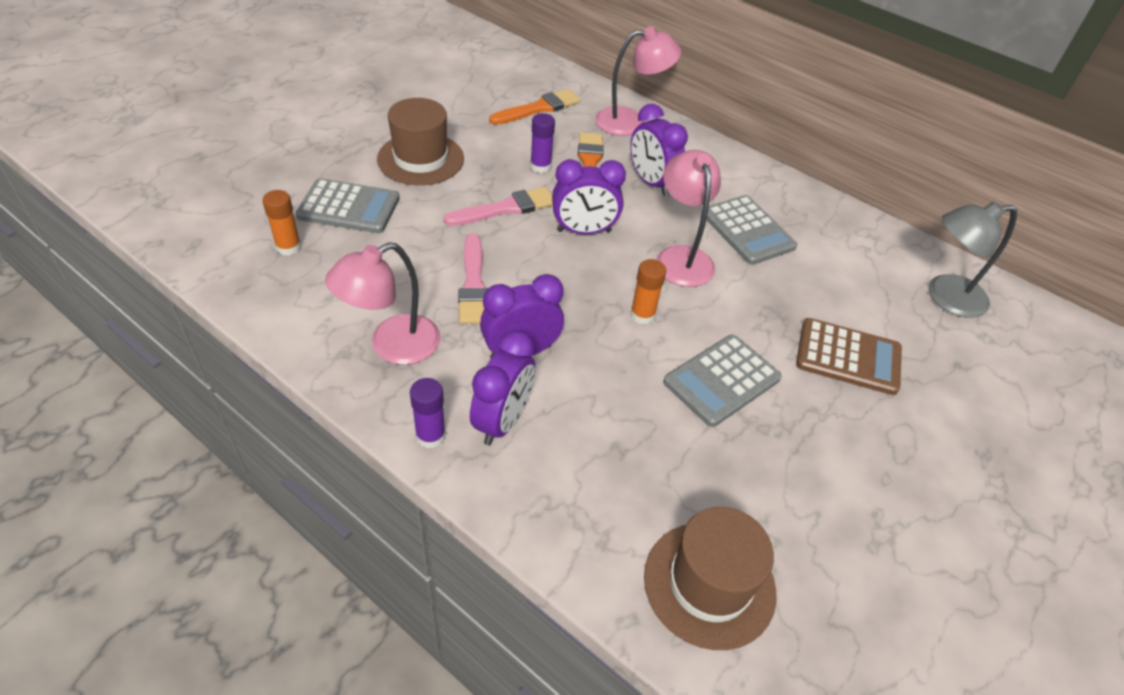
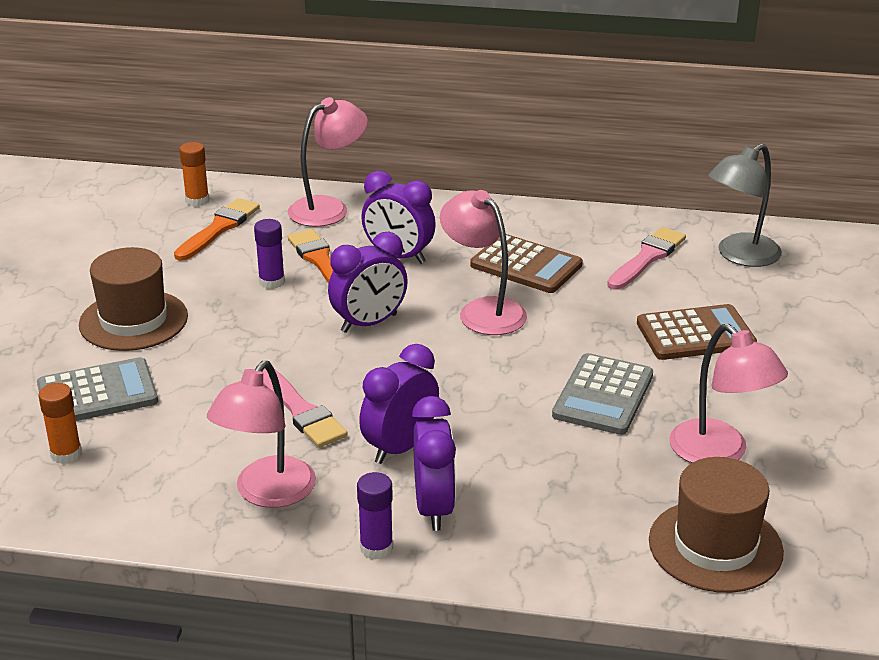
camera: 25 degrees left, 15 degrees down
pink brush [444,187,553,226] -> pink brush moved to [607,227,686,290]
orange glue stick [630,259,666,325] -> orange glue stick moved to [179,142,209,207]
grey calculator [706,195,797,265] -> brown calculator [470,234,583,293]
none -> pink lamp [669,324,788,463]

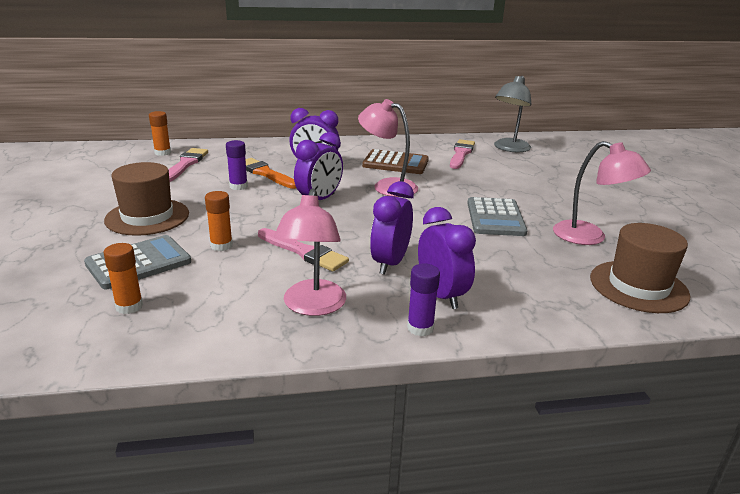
camera: 20 degrees left, 5 degrees down
orange brush [174,198,260,261] -> pink brush [168,148,208,182]
pink lamp [288,97,368,227] -> none
brown calculator [637,304,757,360] -> none
none -> orange glue stick [205,191,233,251]

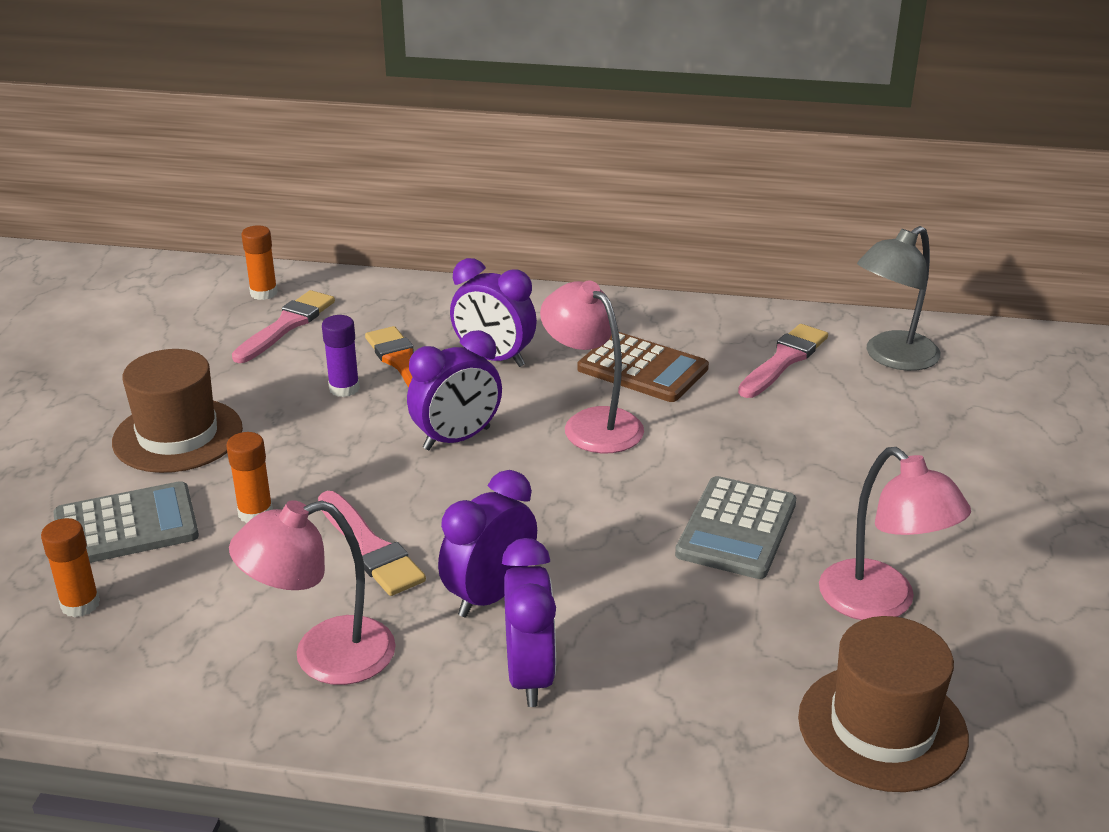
camera: 20 degrees right, 5 degrees up
pink lamp [274,189,346,316] -> pink lamp turned 45 degrees clockwise [229,500,396,685]
purple glue stick [407,264,440,336] -> none

